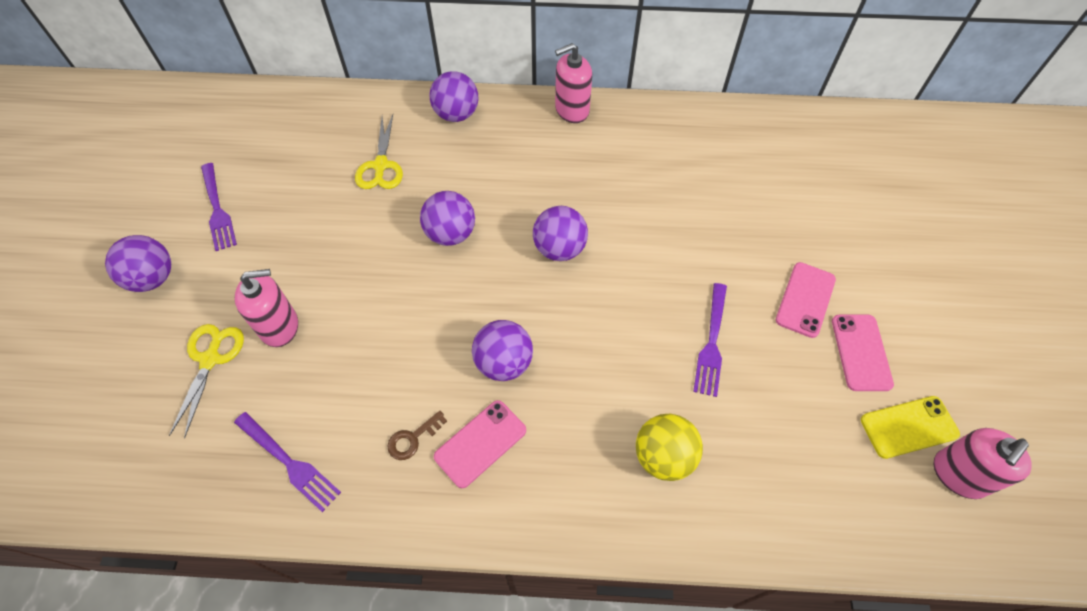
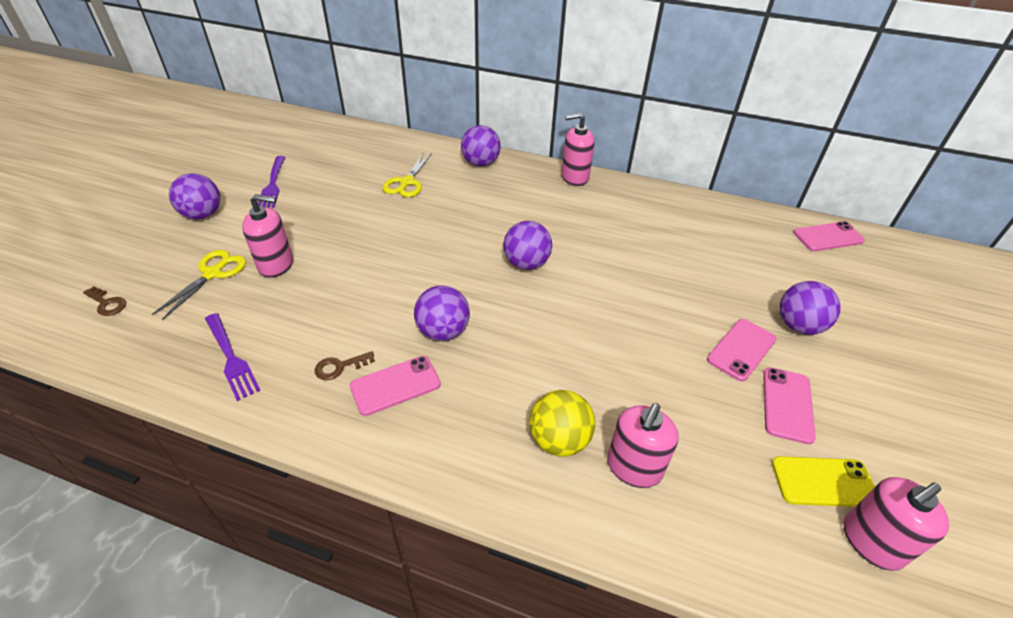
camera: 15 degrees right, 15 degrees down
purple ball [420,191,475,246] -> purple ball moved to [779,281,841,335]
purple fork [693,283,727,397] -> none
none -> brown key [83,286,126,316]
none -> pink soap dispenser [607,403,679,488]
none -> pink phone [793,221,865,251]

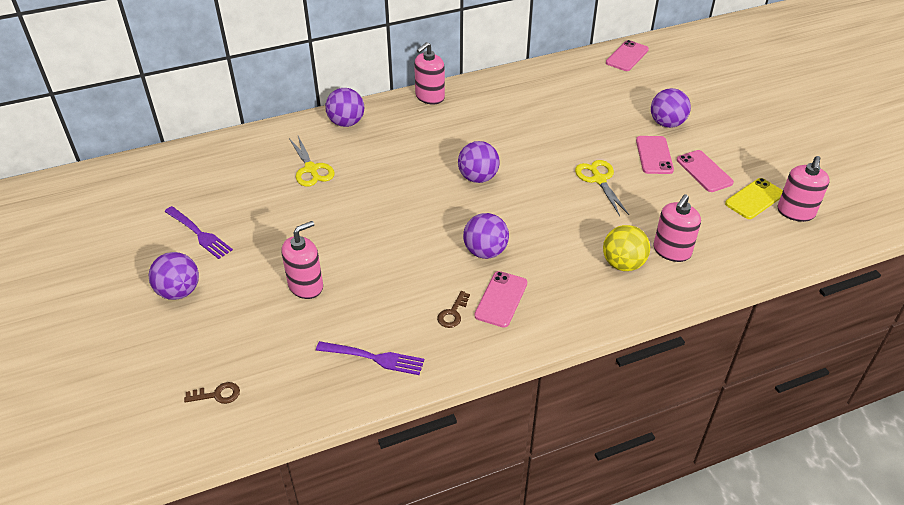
camera: 40 degrees left, 0 degrees up
yellow scissors [152,250,246,320] -> yellow scissors moved to [575,160,629,216]
pink soap dispenser [607,403,679,488] -> pink soap dispenser turned 45 degrees clockwise [654,194,701,262]

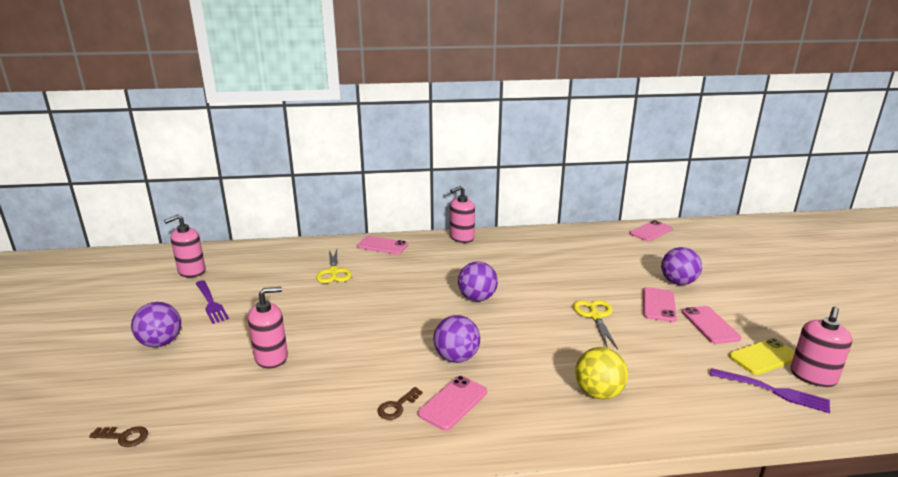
camera: 15 degrees right, 20 degrees down
purple fork [316,341,424,375] -> purple fork moved to [710,368,830,413]
purple ball [325,88,364,127] -> pink phone [357,236,408,255]
pink soap dispenser [654,194,701,262] -> pink soap dispenser moved to [164,214,206,278]

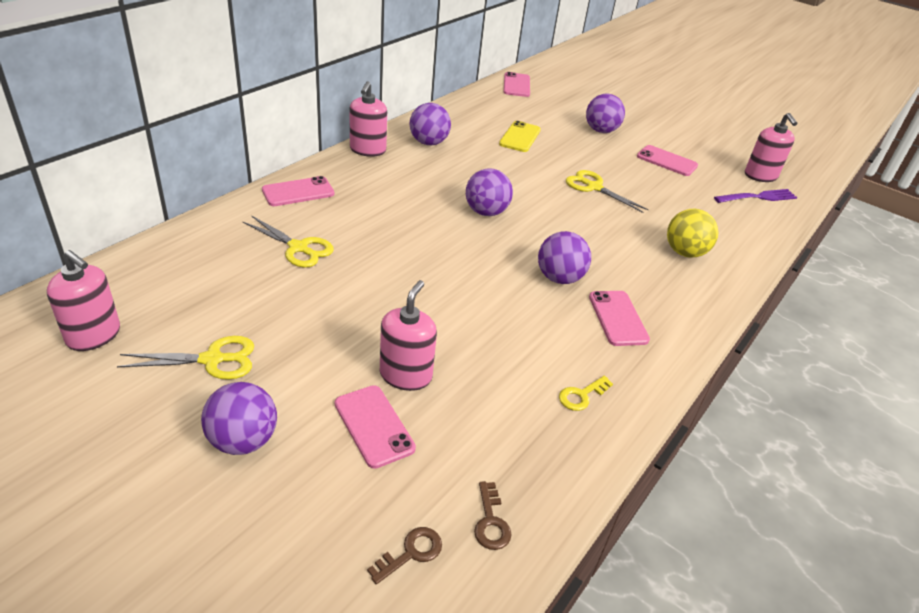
camera: 50 degrees left, 15 degrees up
pink soap dispenser [164,214,206,278] -> pink soap dispenser turned 60 degrees counterclockwise [47,250,120,351]
purple fork [195,280,229,324] -> yellow scissors [117,336,254,380]
brown key [378,387,422,420] -> brown key moved to [474,481,511,550]
pink phone [643,287,677,322] -> pink phone moved to [335,385,416,469]
yellow phone [729,338,795,375] -> yellow phone moved to [499,121,541,152]
none -> purple ball [410,103,451,145]
none -> yellow key [559,376,613,411]

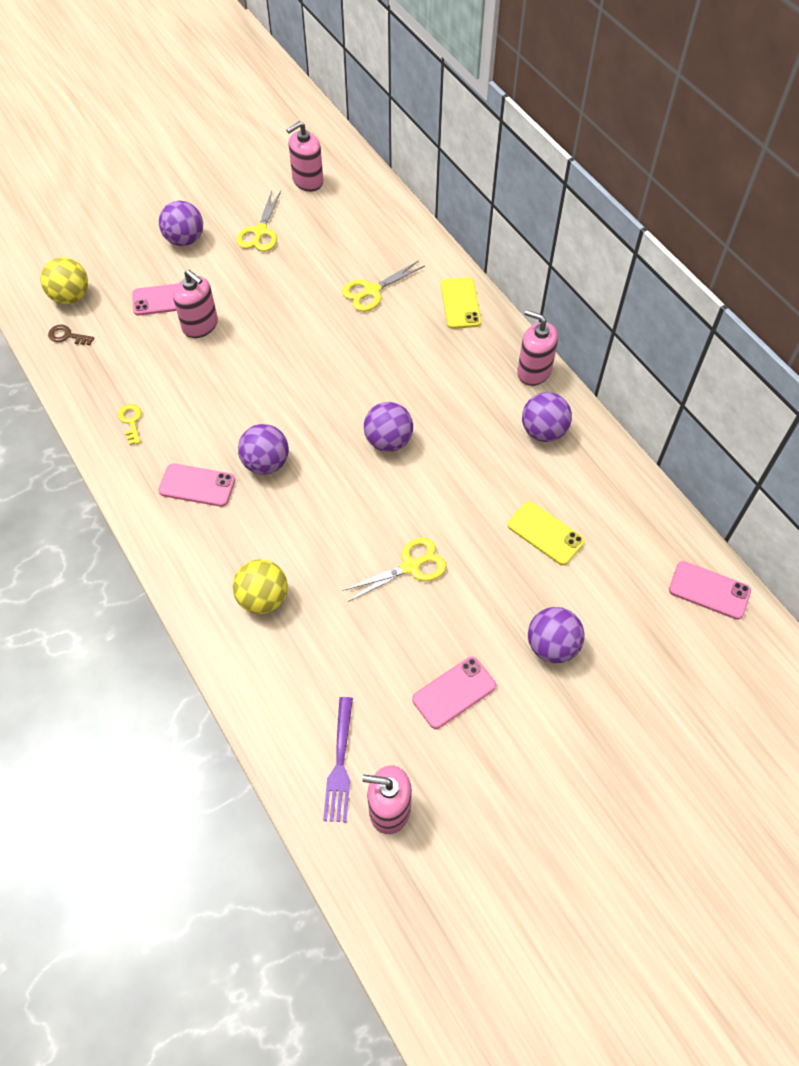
camera: 115 degrees right, 20 degrees up
pink phone [262,176,334,206] -> yellow phone [441,277,481,329]
brown key [367,527,442,585] -> yellow ball [40,257,88,304]

